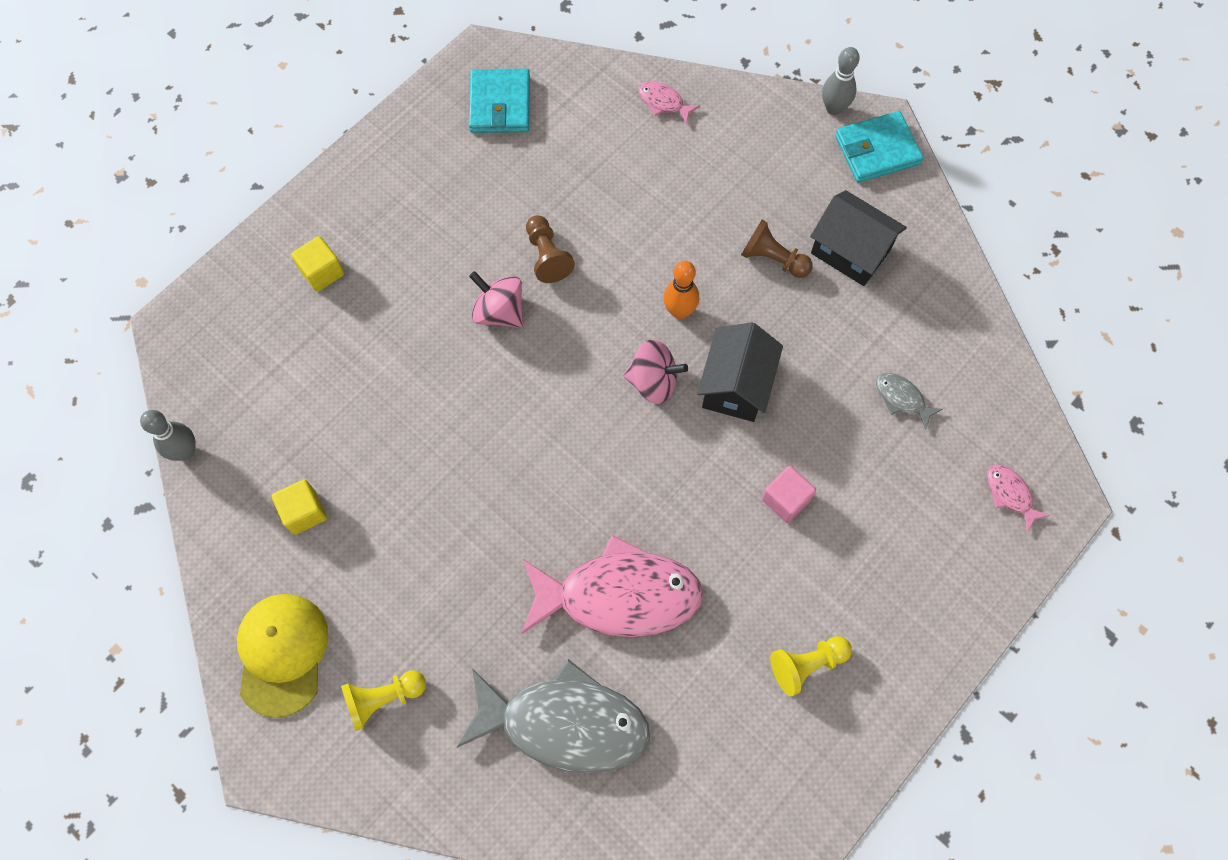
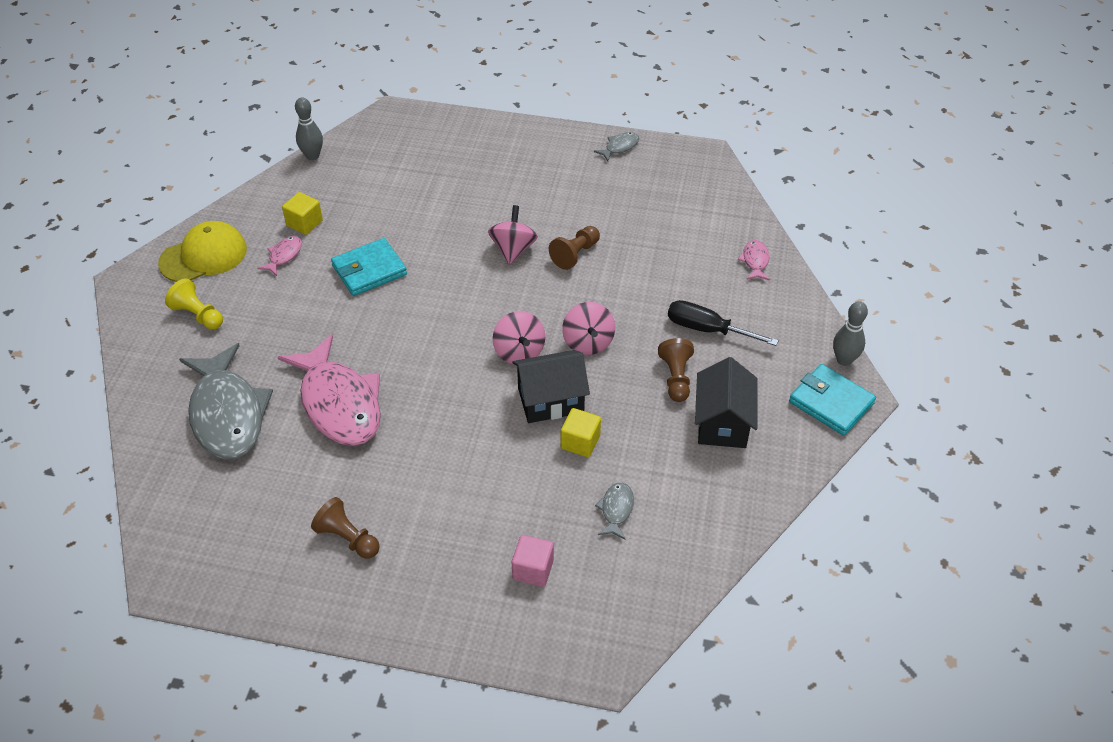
camera: 60 degrees right, 20 degrees down
yellow cube [291,236,344,292] -> yellow cube moved to [561,408,601,457]
turquoise wallet [469,69,530,133] -> turquoise wallet moved to [331,238,407,296]
orange bowling pin [663,261,699,319] -> pink spinning top [562,302,615,355]
pink cube [762,466,816,523] -> pink cube moved to [512,535,554,587]
yellow pawn [770,636,852,696] -> brown pawn [311,497,380,559]
pink fish [987,464,1050,532] -> pink fish moved to [257,236,302,276]
none -> grey fish [594,132,639,161]
none -> black screwdriver [668,300,779,346]

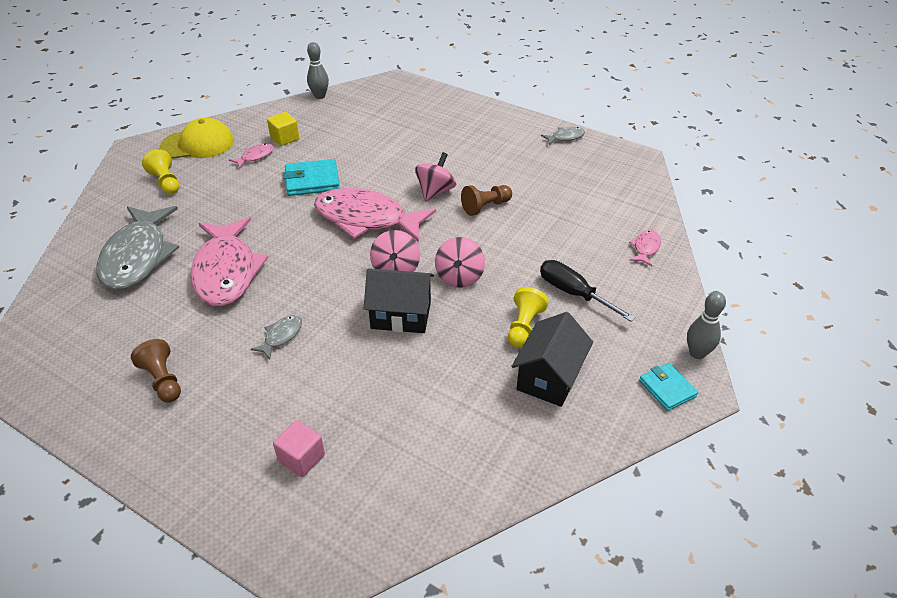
camera: 20 degrees right, 5 degrees down
yellow cube [561,408,601,457] -> none
grey fish [595,482,634,539] -> grey fish moved to [251,315,302,360]
brown pawn [658,338,694,402] -> yellow pawn [508,287,549,348]
turquoise wallet [789,364,876,436] -> turquoise wallet [639,363,698,411], size x0.65
none -> pink fish [314,188,436,242]

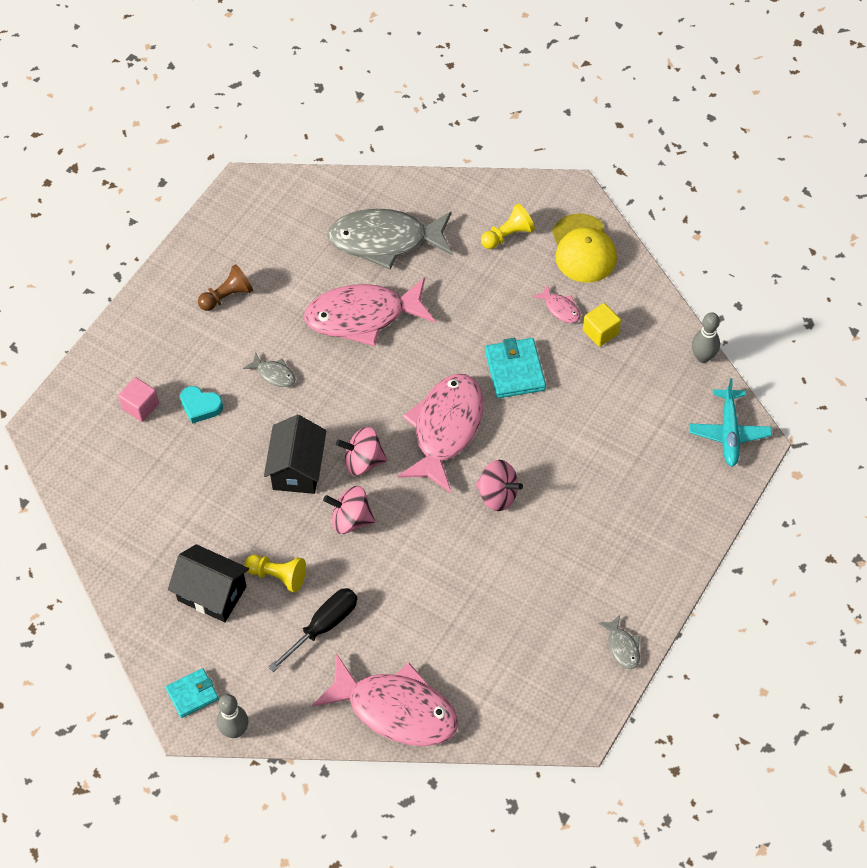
camera: 90 degrees right, 15 degrees up
brown pawn [461,185,512,216] -> none
pink fish [629,230,661,266] -> pink fish [312,654,458,746], size x2.41
none -> turquoise heart [180,386,223,424]
none -> turquoise plane [689,378,772,467]

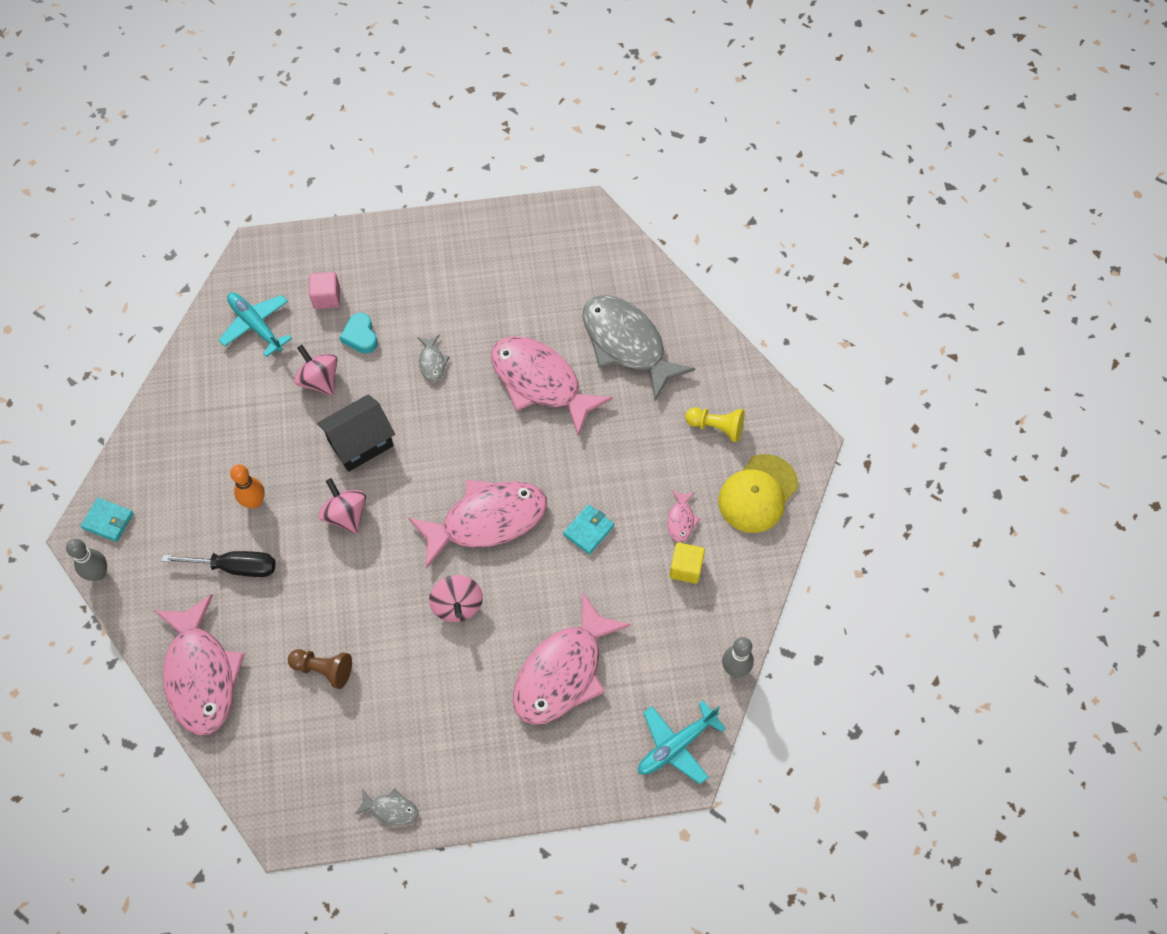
camera: 50 degrees right, 5 degrees up
black house [168,544,249,622] -> none
brown pawn [198,264,253,311] -> brown pawn moved to [288,649,352,689]
yellow pawn [244,555,306,593] -> orange bowling pin [230,464,265,509]
pink spinning top [336,427,387,476] -> pink spinning top moved to [294,345,338,396]
turquoise wallet [485,338,546,398] -> turquoise wallet [563,504,614,554], size x0.65
grey fish [598,615,640,669] -> grey fish turned 105 degrees counterclockwise [355,788,418,826]
none -> turquoise plane [219,292,292,357]
none -> pink fish [513,593,631,725]

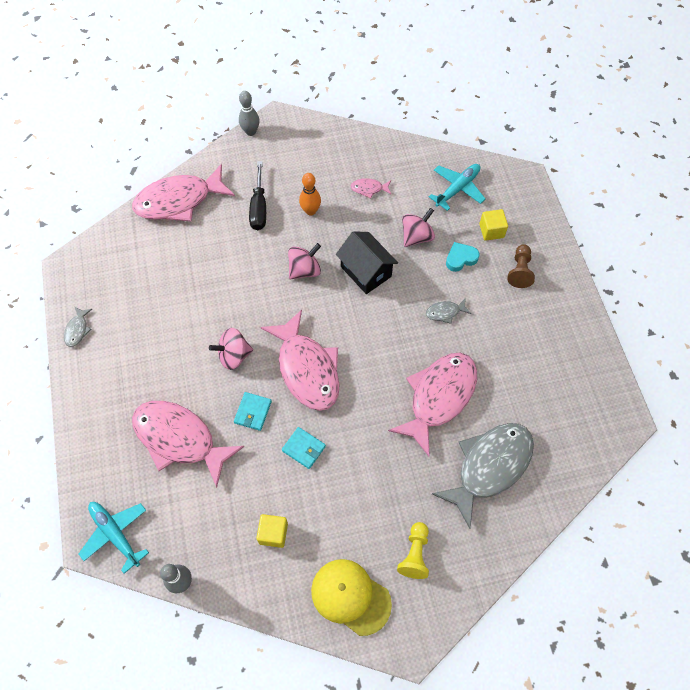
camera: 85 degrees right, 0 degrees up
turquoise wallet [81,498,134,542] -> turquoise wallet moved to [234,392,272,431]
brown pawn [288,649,352,689] -> brown pawn moved to [507,244,535,288]
pink cube [309,272,340,309] -> yellow cube [479,209,508,241]
pink fish [667,490,700,543] -> pink fish moved to [351,178,391,199]

